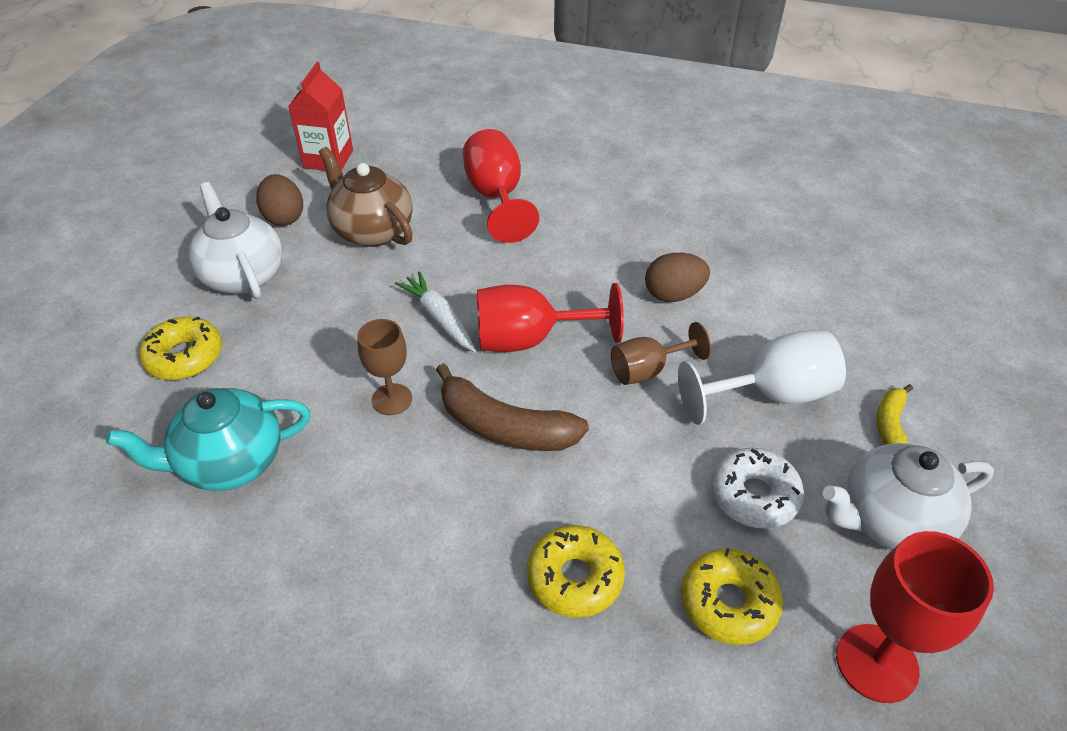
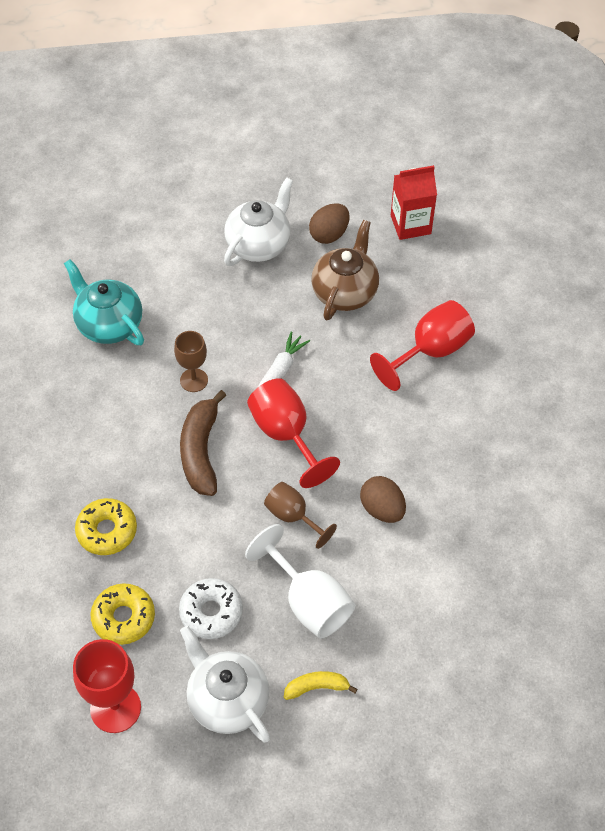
camera: 65 degrees right, 10 degrees up
yellow donut [139,316,222,380] -> none

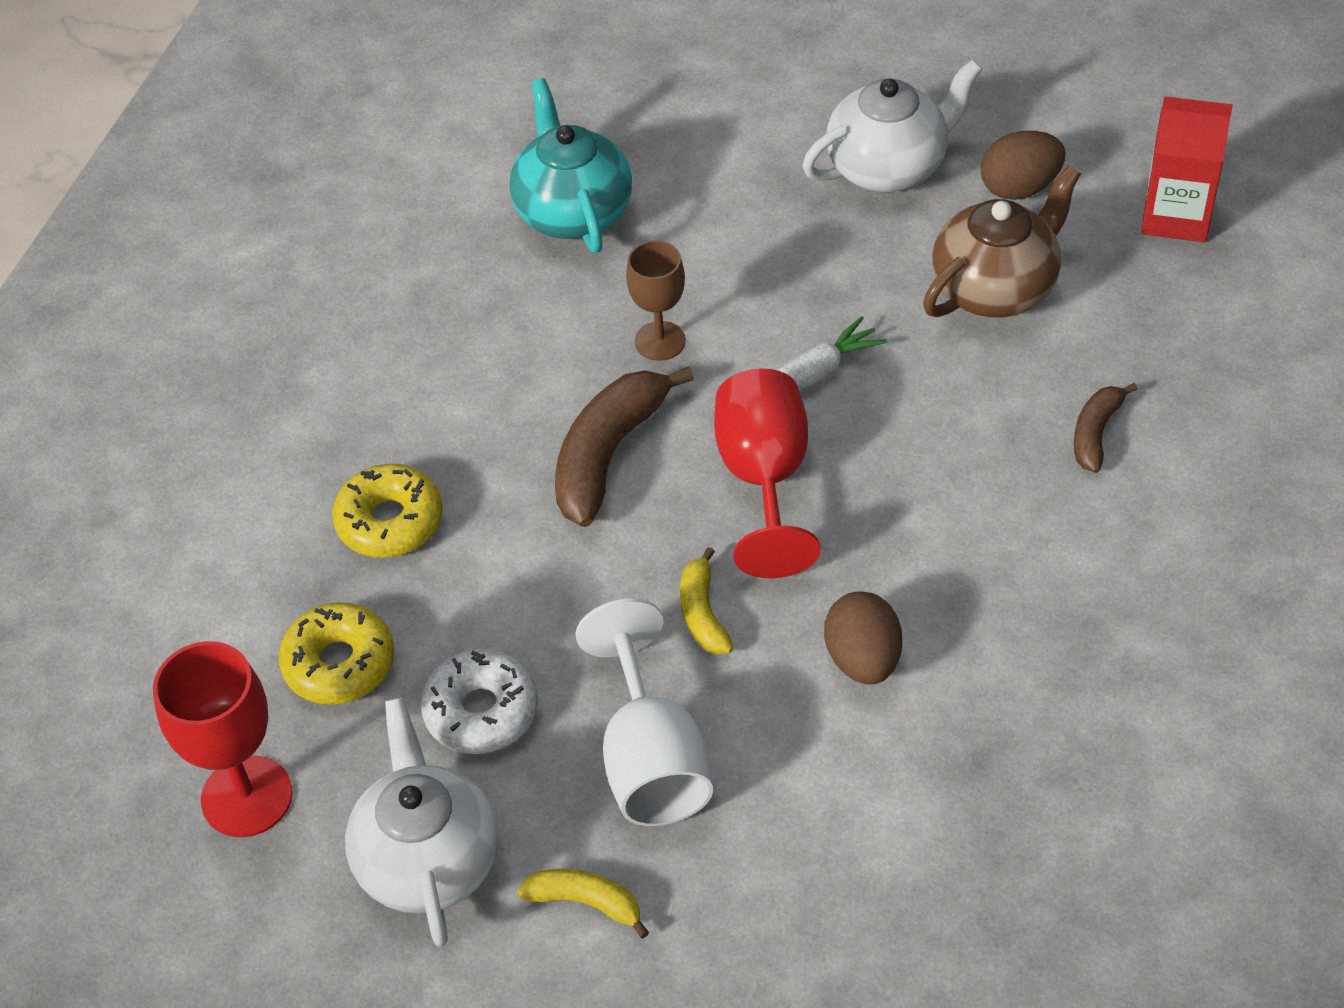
camera: 30 degrees right, 5 degrees down
brown goblet [264,482,337,549] -> yellow banana [680,547,733,655]
red goblet [370,300,475,391] -> brown banana [1074,383,1137,473]

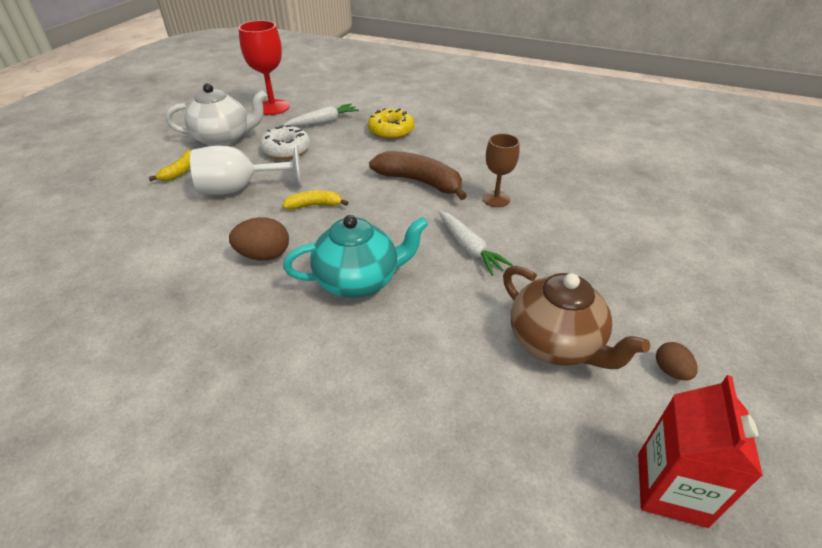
camera: 90 degrees right, 10 degrees down
yellow donut [279,602,394,705] -> white carrot [283,103,359,127]
turquoise teapot [509,78,632,253] -> turquoise teapot moved to [283,215,429,298]
red goblet [714,368,820,578] -> none
white teapot [802,60,982,192] -> none
brown egg [981,131,1065,200] -> brown egg [656,342,698,380], size x0.60
brown banana [1074,383,1137,473] -> none

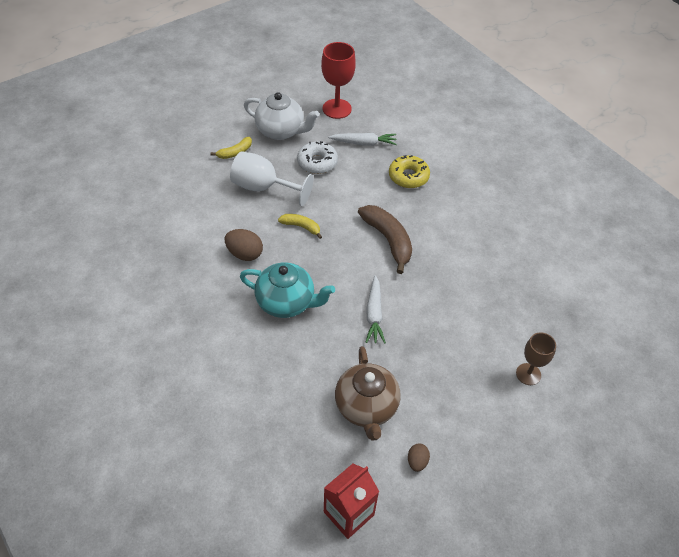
camera: 30 degrees right, 10 degrees up
brown goblet [482,133,519,207] -> brown goblet moved to [516,332,556,385]

